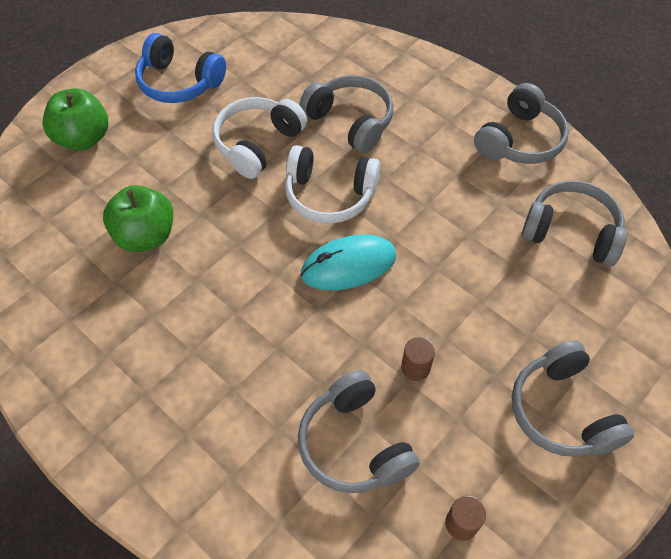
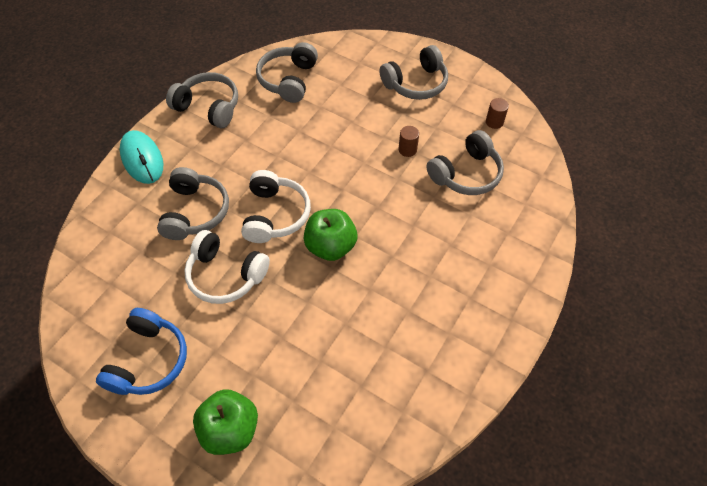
camera: 100 degrees left, 0 degrees up
green apple [103,185,173,252] -> green apple moved to [304,209,357,261]
grey headphones [299,75,393,153] -> grey headphones turned 150 degrees clockwise [157,167,229,240]
turquoise mouse [301,234,396,290] -> turquoise mouse moved to [120,130,163,184]

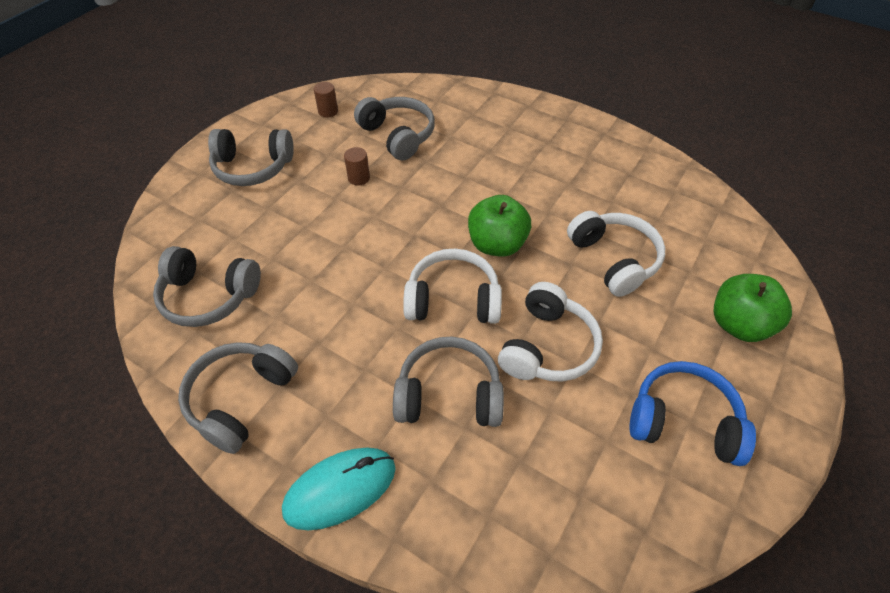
camera: 90 degrees left, 5 degrees down
grey headphones [379,45,448,100] -> grey headphones turned 120 degrees clockwise [208,129,294,186]
none -> white headphones [567,211,665,297]

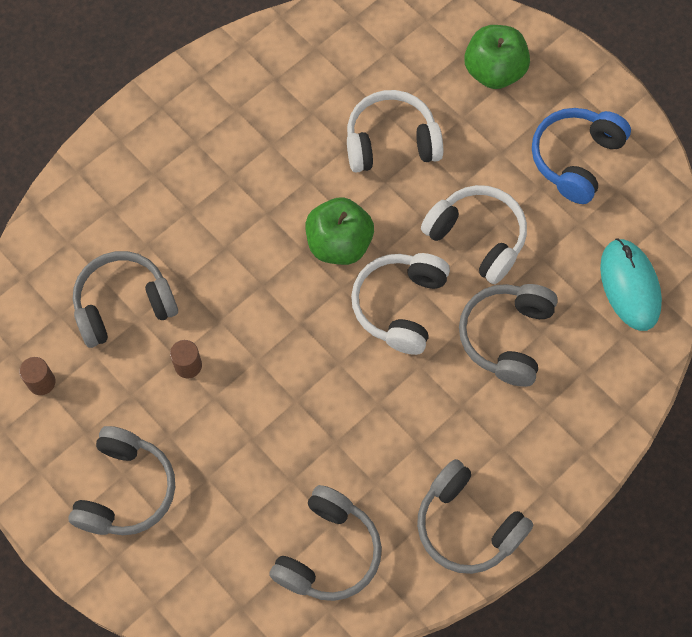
camera: 75 degrees left, 15 degrees up
turquoise mouse [282,447,396,531] -> turquoise mouse moved to [600,239,662,331]

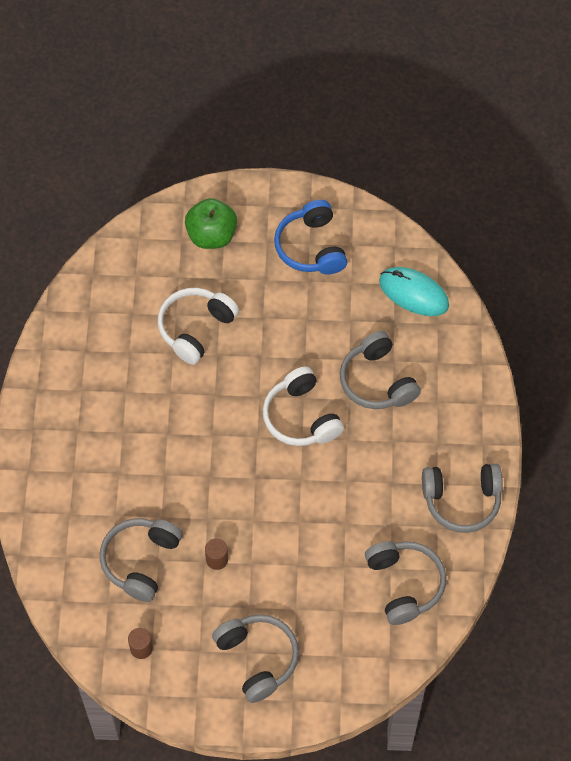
camera: 45 degrees left, 5 degrees down
green apple [305,197,374,265] -> none
white headphones [421,185,527,284] -> none

